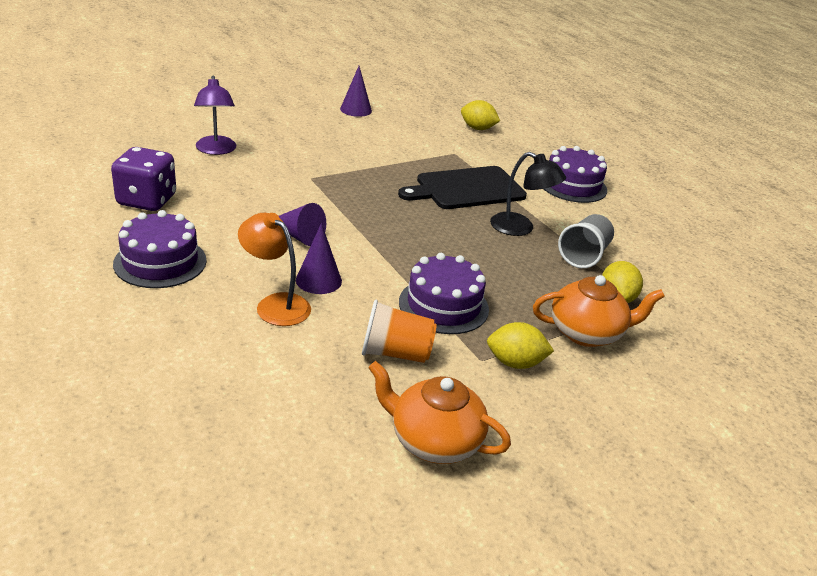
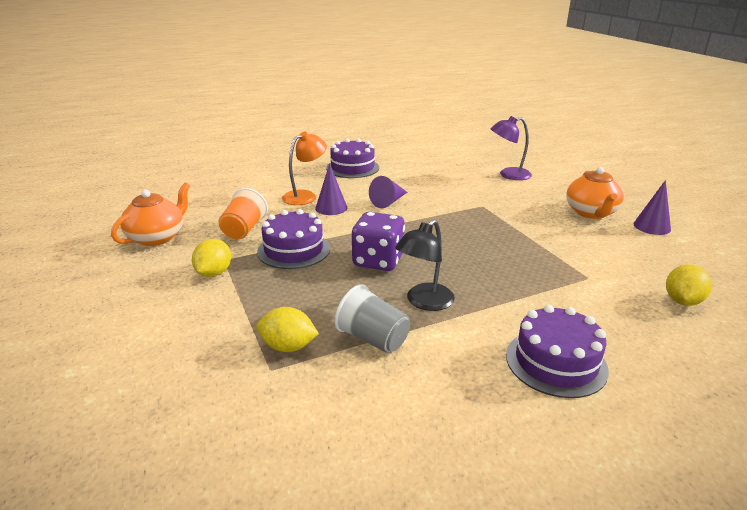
camera: 100 degrees right, 5 degrees down
purple dice [111,147,176,211] -> purple dice moved to [352,212,405,271]
black cutting board [398,166,527,209] -> none
orange teapot [533,275,665,347] -> orange teapot moved to [566,167,624,219]

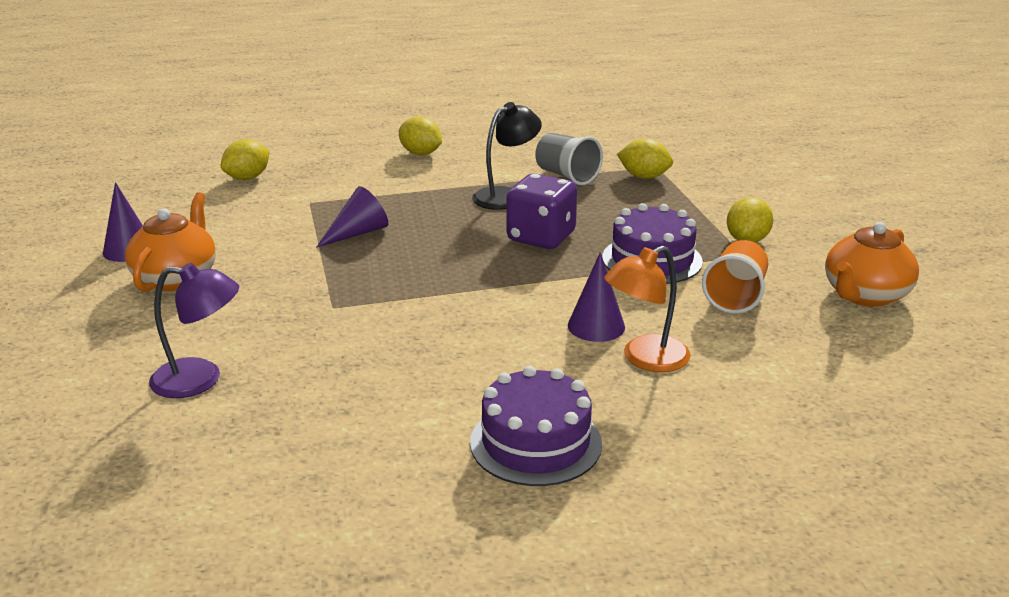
camera: 170 degrees left, 0 degrees up
purple cone [369,176,407,208] -> purple cone moved to [316,186,388,248]
purple cake [506,305,609,398] -> yellow lemon [399,116,442,155]

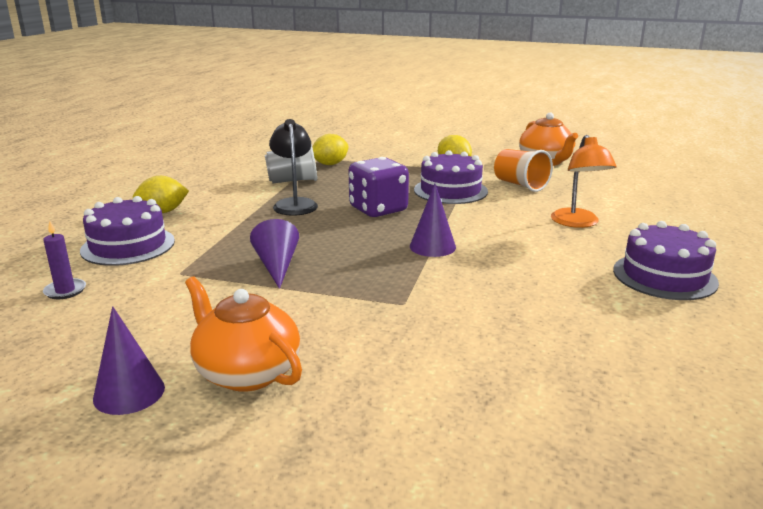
camera: 60 degrees left, 5 degrees down
purple lamp [149,263,239,398] -> none
yellow lemon [221,139,270,180] -> purple candle [43,221,86,299]
purple cone [568,252,625,342] -> purple cone moved to [410,184,456,257]
none -> purple cake [80,196,175,266]

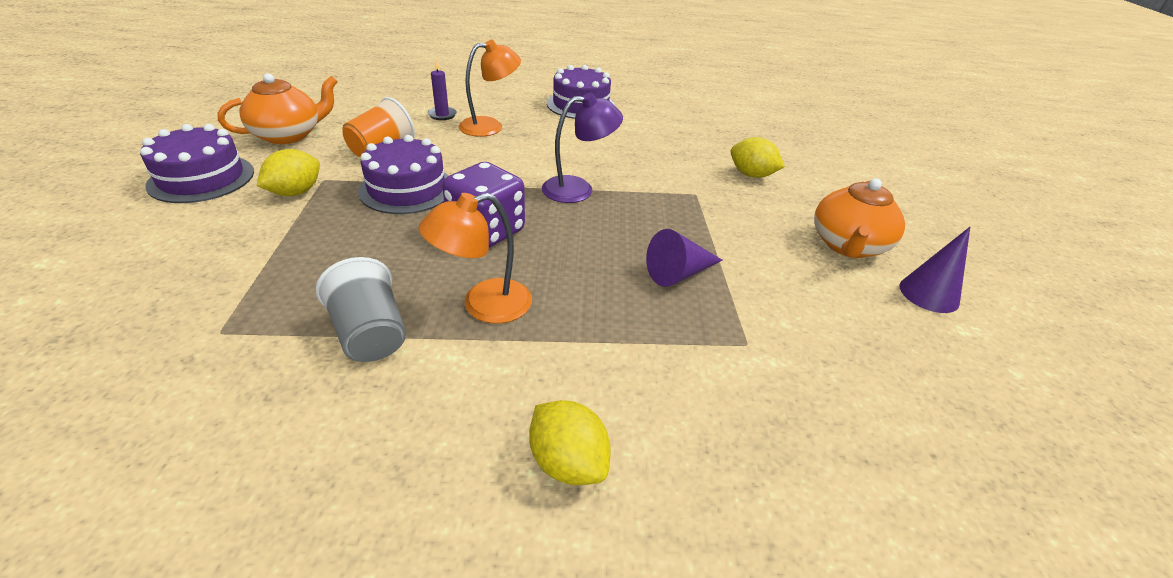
camera: 110 degrees left, 15 degrees up
purple candle [43,221,86,299] -> purple candle moved to [427,60,457,120]
purple cake [80,196,175,266] -> purple cake moved to [140,124,254,203]
black lamp [269,119,318,216] -> orange lamp [418,193,532,324]
yellow lemon [312,134,349,165] -> yellow lemon moved to [731,137,785,178]
purple cone [410,184,456,257] -> purple lamp [542,93,623,203]

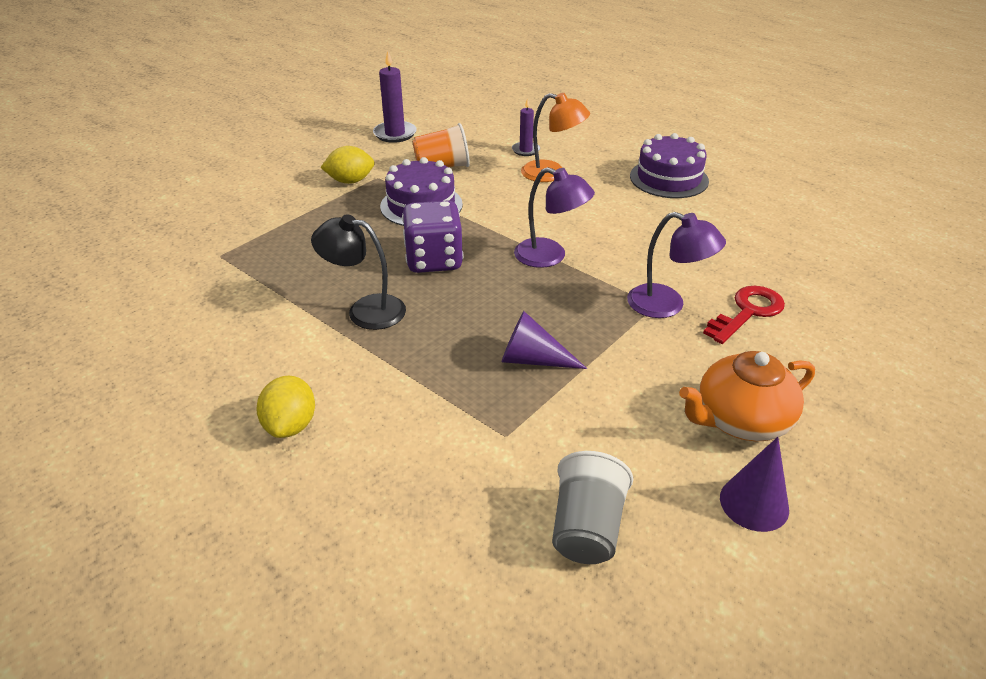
camera: 45 degrees right, 0 degrees up
purple cake [140,124,254,203] -> none
orange teapot [218,73,338,144] -> purple candle [373,51,417,143]
grey cup [316,257,406,362] -> grey cup moved to [552,451,633,564]
orange lamp [418,193,532,324] -> black lamp [311,214,406,330]
yellow lemon [731,137,785,178] -> red key [703,286,785,344]
none -> purple lamp [627,212,726,318]

